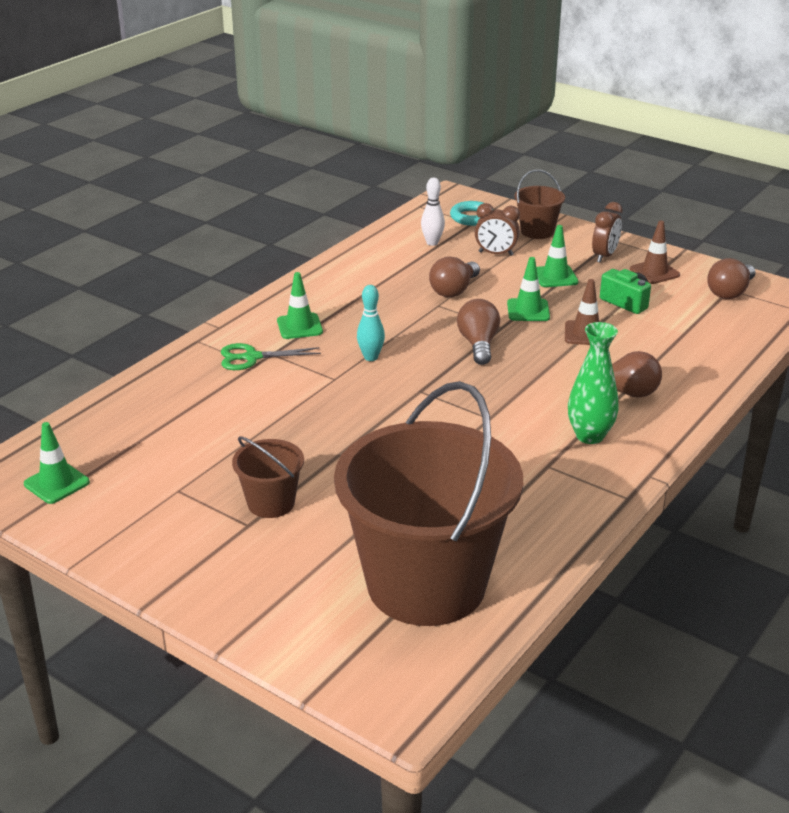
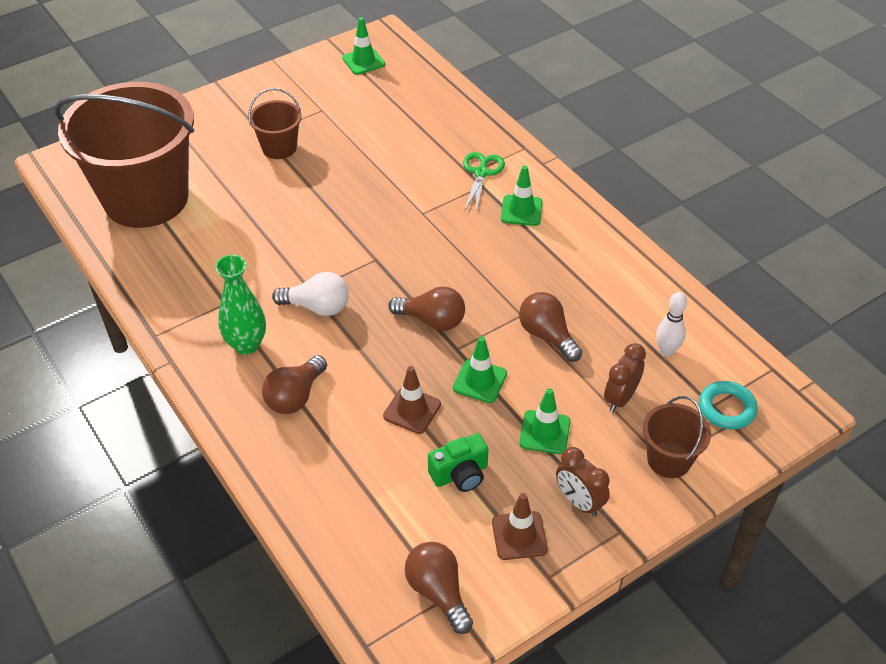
camera: 110 degrees right, 15 degrees up
turquoise bowling pin [357,285,385,361] -> none
none -> white light bulb [272,272,349,316]

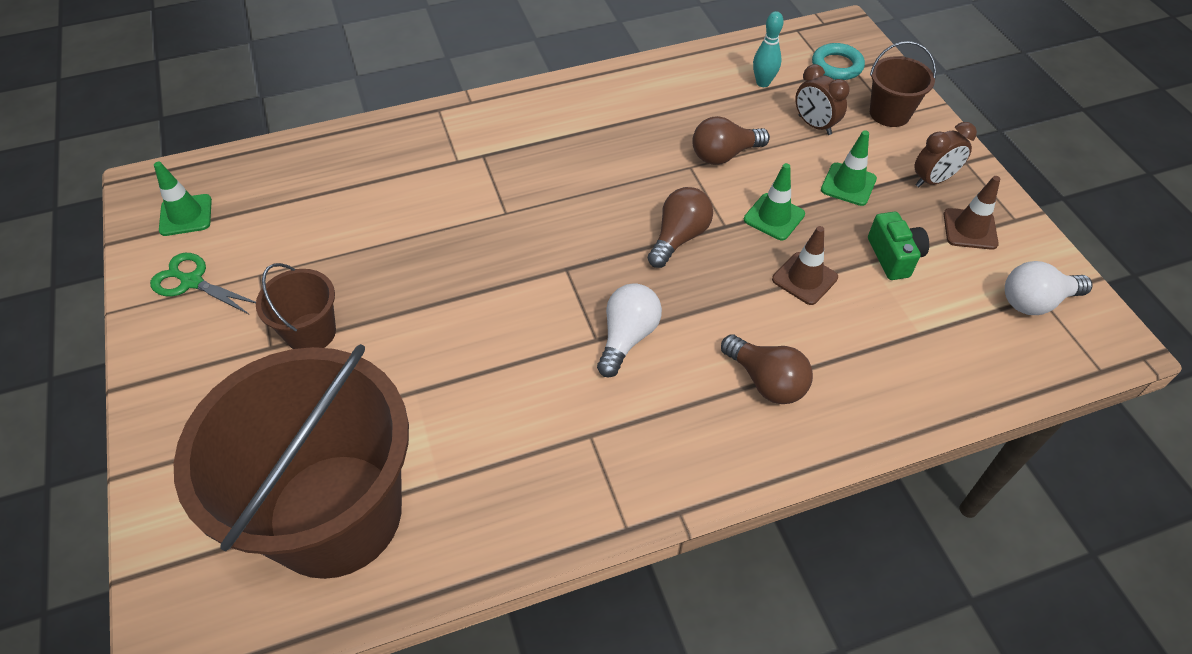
camera: 75 degrees left, 5 degrees up
green vase [215,255,266,355] -> none
brown light bulb [405,542,473,634] -> white light bulb [1005,261,1093,315]
green scissors [463,152,505,213] -> green scissors moved to [150,253,256,315]
green traffic cone [501,165,543,226] -> none
white bowling pin [656,292,687,357] -> turquoise bowling pin [753,11,784,87]

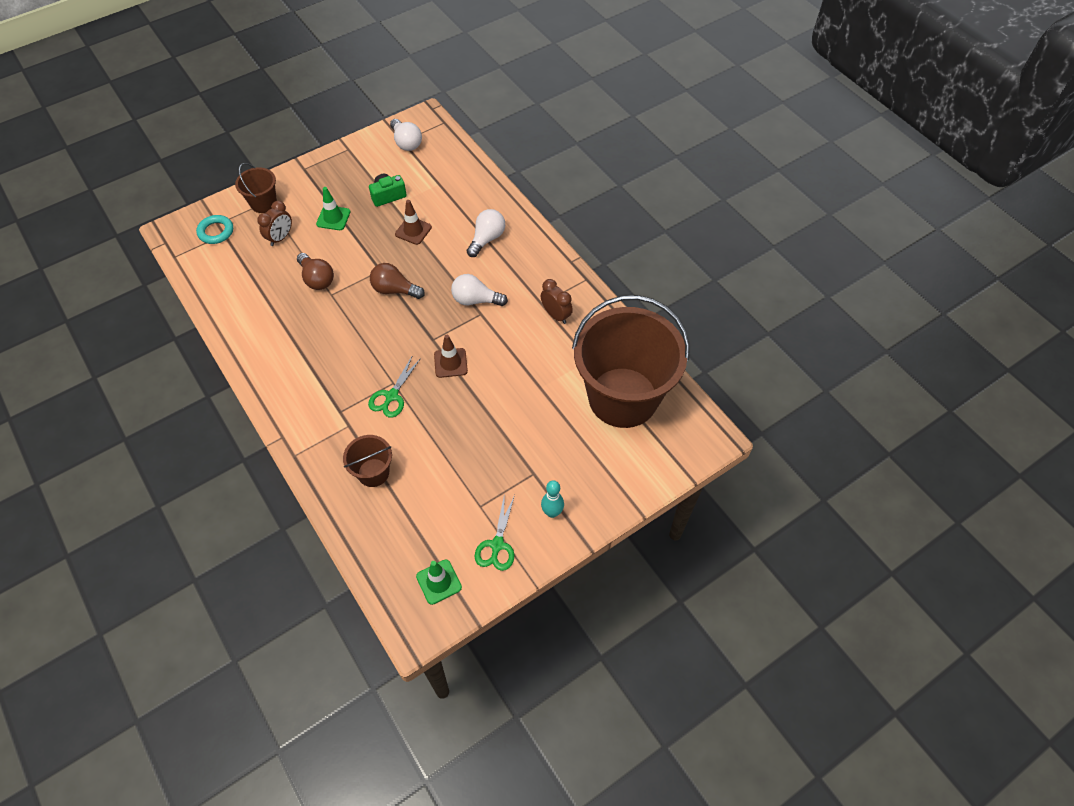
camera: 105 degrees left, 5 degrees up
brown bucket [256,263,336,349] -> brown bucket moved to [343,435,392,487]
brown light bulb [721,334,813,404] -> white light bulb [467,209,505,257]
green traffic cone [744,163,805,240] -> none
turquoise bowling pin [753,11,784,87] -> turquoise bowling pin moved to [541,480,564,518]
brown clock [914,122,977,187] -> brown clock moved to [541,279,573,324]
brown traffic cone [944,176,1000,250] -> brown traffic cone moved to [434,335,468,378]
none -> green scissors [368,355,421,418]

